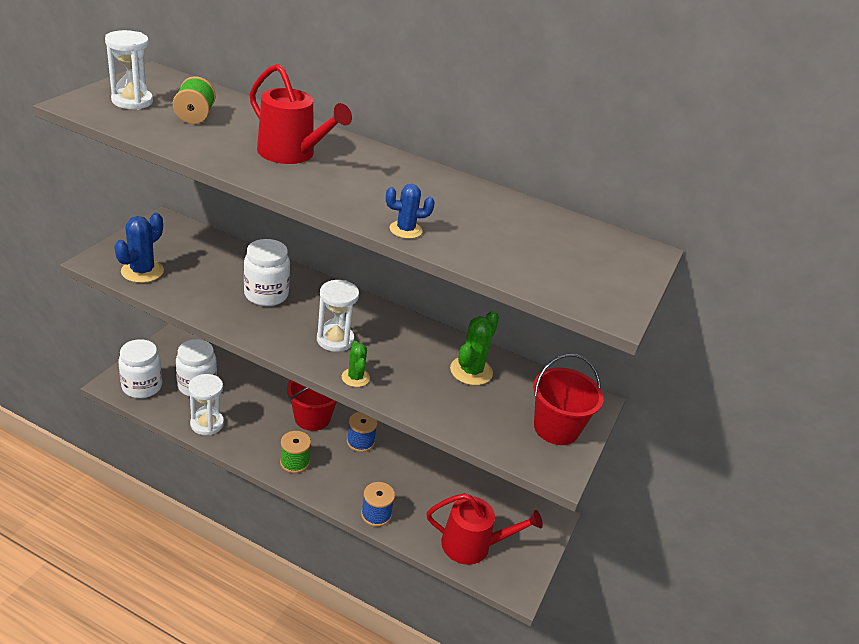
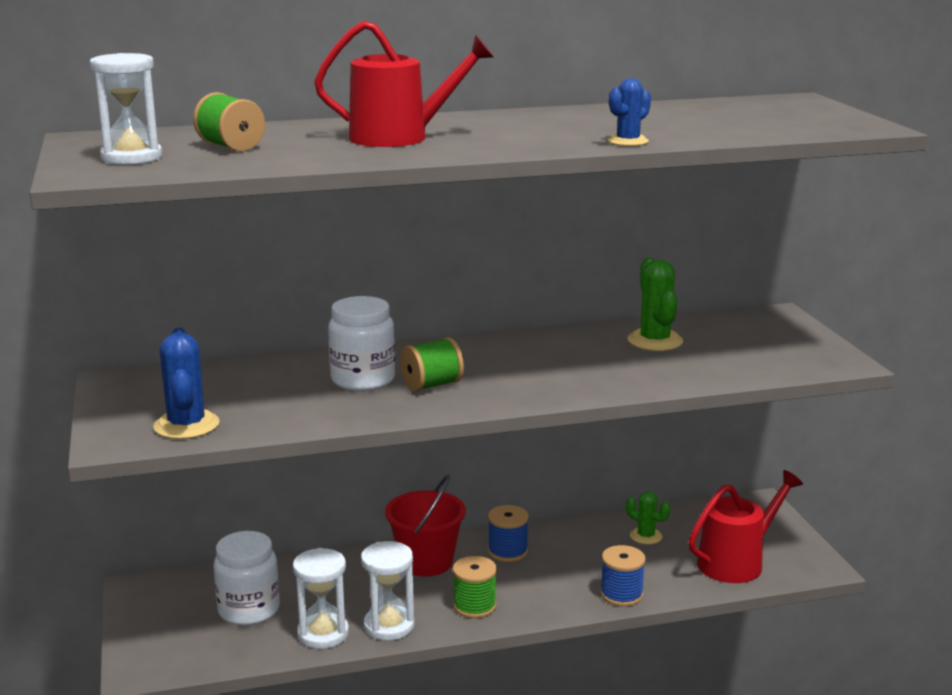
camera: 35 degrees left, 15 degrees down
white jar [118,339,162,398] -> none
white hourglass [317,280,359,352] -> white hourglass moved to [361,541,415,640]
green cactus [342,341,370,387] -> green cactus moved to [626,491,670,544]
red bucket [533,354,604,445] -> none
none -> green spool [400,337,464,392]

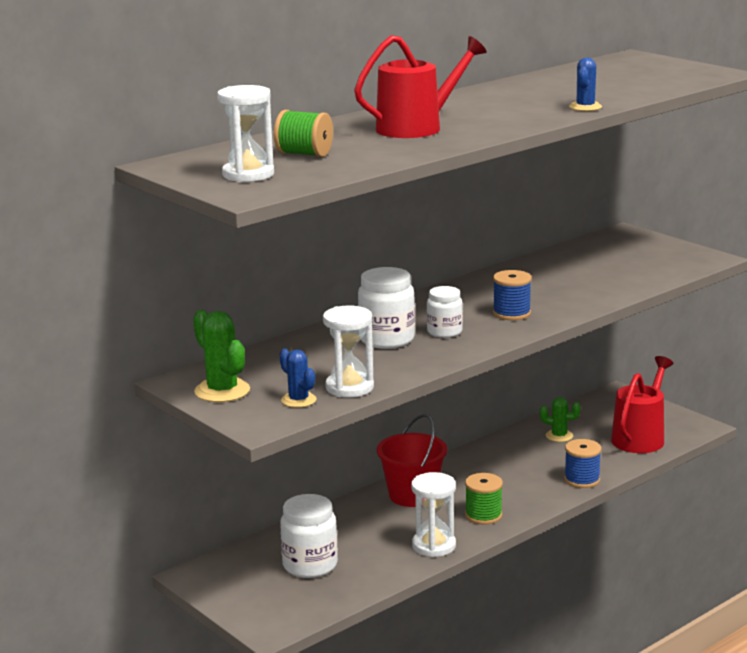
camera: 25 degrees left, 0 degrees up
blue cactus [153,328,220,439] -> blue cactus [280,348,316,408], size x0.63
white hourglass [293,548,349,649] -> white hourglass moved to [323,305,374,397]
green spool [400,337,464,392] -> white jar [427,286,463,338]
blue spool [488,505,529,562] -> blue spool moved to [493,270,532,320]
green cactus [627,257,683,351] -> green cactus moved to [193,309,250,402]

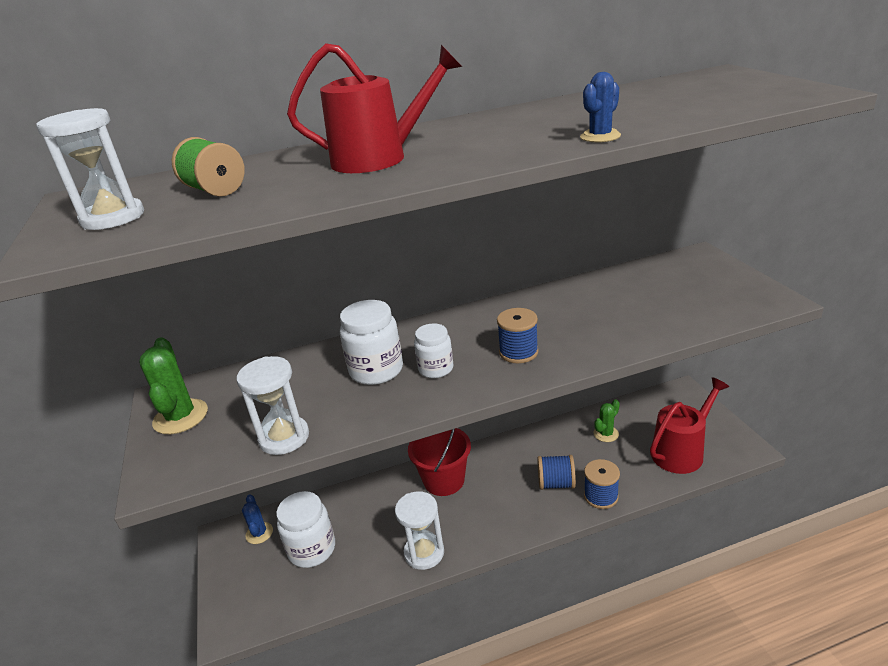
camera: 25 degrees right, 10 degrees up
blue cactus [280,348,316,408] -> blue cactus moved to [242,494,273,544]
green spool [465,473,503,524] -> none
green cactus [540,397,581,442] -> green cactus turned 75 degrees counterclockwise [594,399,620,442]
none -> blue spool [537,455,576,490]

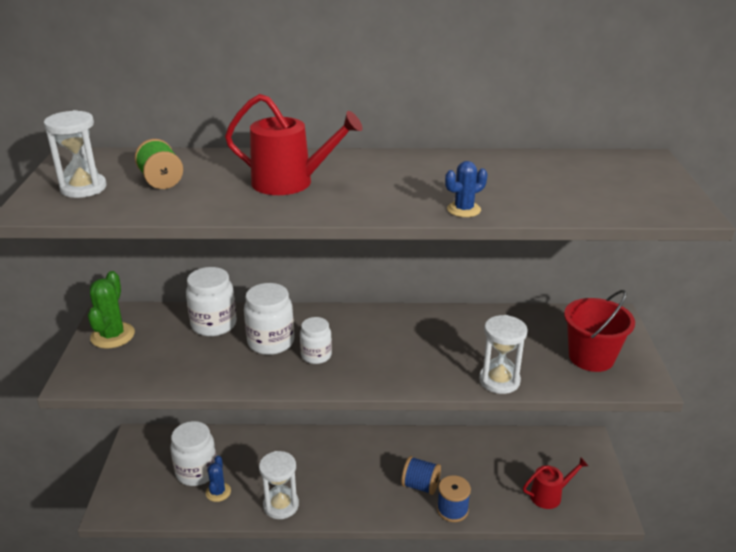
camera: 15 degrees right, 0 degrees up
white hourglass [237,356,309,455] -> white hourglass moved to [479,315,528,394]
blue cactus [242,494,273,544] -> blue cactus moved to [206,456,231,502]
red bucket [408,428,471,496] -> red bucket moved to [564,290,635,372]
blue spool [497,308,539,363] -> none
green cactus [594,399,620,442] -> none
red watering can [650,377,729,474] -> red watering can [523,457,588,509], size x0.64
none -> white jar [186,267,237,336]

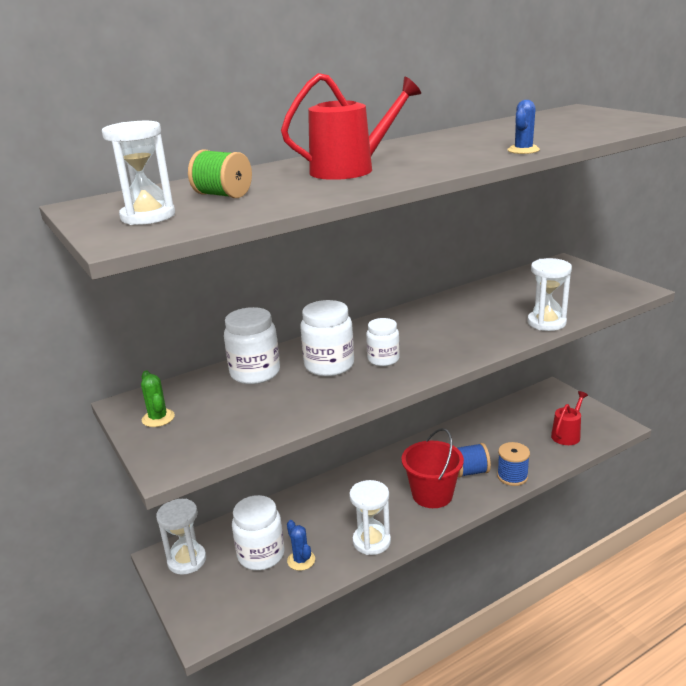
camera: 30 degrees left, 5 degrees down
green cactus [88,271,135,348] -> green cactus [141,371,175,427], size x0.63
red bucket [564,290,635,372] -> red bucket moved to [402,428,464,508]
none -> white hourglass [156,499,206,575]

